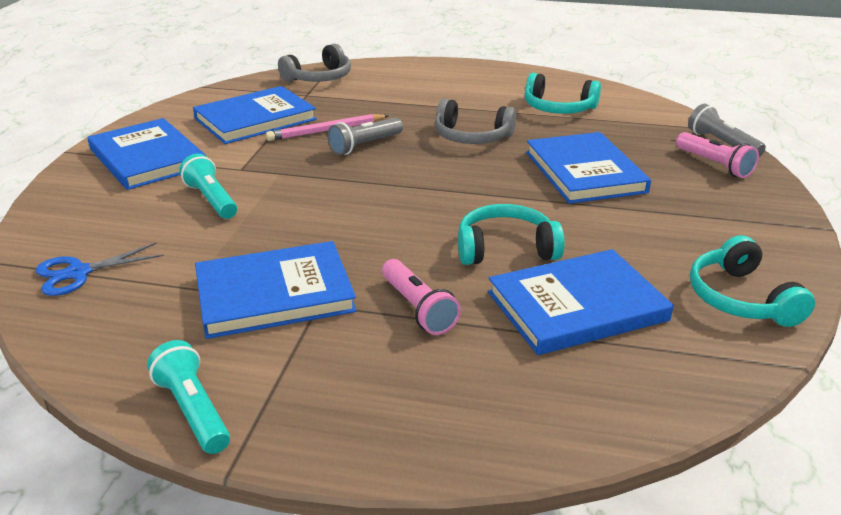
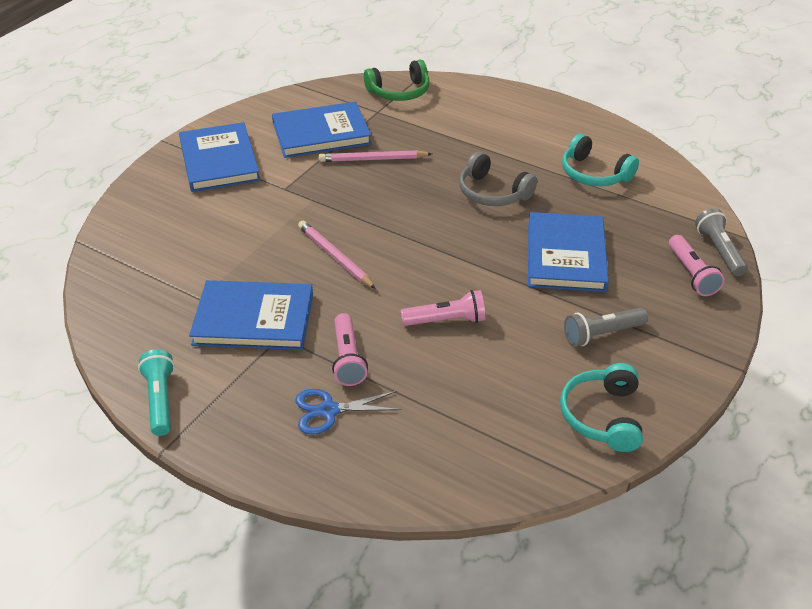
camera: 20 degrees right, 10 degrees up
blue scissors [36,243,164,296] -> blue scissors moved to [295,389,401,435]
turquoise flashlight [179,154,237,219] -> none
grey headphones [278,44,351,82] -> green headphones [364,59,430,101]
grey flashlight [327,118,403,155] -> grey flashlight moved to [564,308,648,347]
turquoise headphones [458,204,565,265] -> pink flashlight [401,290,486,326]
blue book [488,249,674,355] -> none
none -> pink pencil [298,221,376,289]

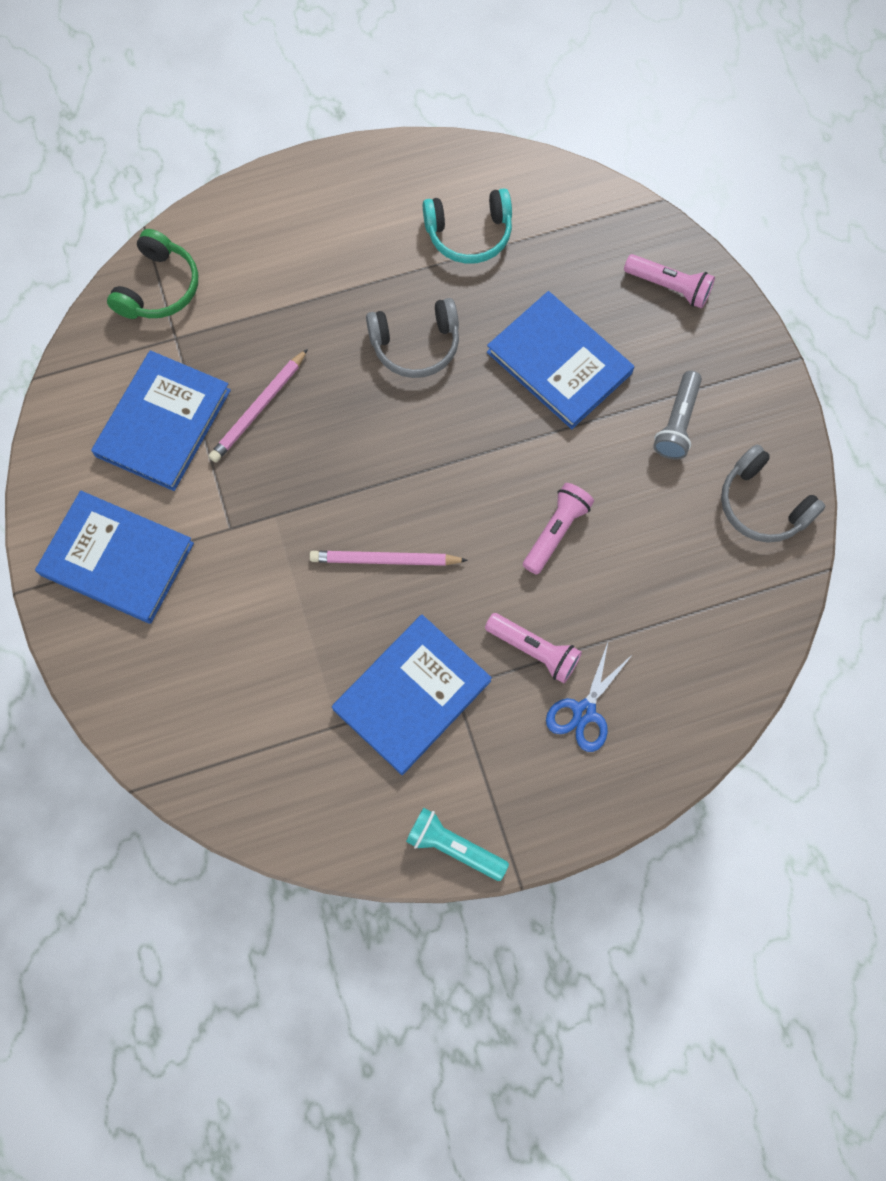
camera: 50 degrees left, 30 degrees up
turquoise headphones [560,363,643,452] -> grey headphones [721,445,825,543]
grey flashlight [695,208,747,276] -> none

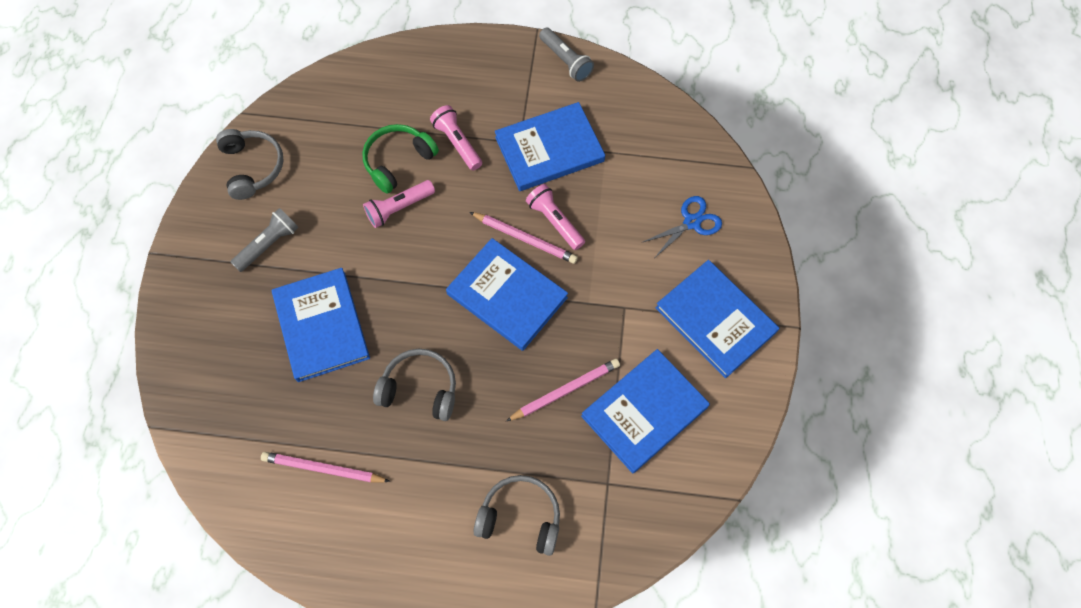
camera: 155 degrees left, 5 degrees down
green headphones [107,229,198,319] -> green headphones moved to [362,124,439,194]
turquoise flashlight [406,808,509,881] -> grey flashlight [539,28,594,82]
turquoise headphones [423,188,512,264] -> pink pencil [261,452,390,483]
blue scissors [546,643,633,752] -> blue scissors moved to [641,196,722,257]
pink flashlight [624,254,715,308] -> pink flashlight moved to [526,184,585,250]
none -> blue book [446,238,568,351]
none -> grey headphones [474,475,560,556]

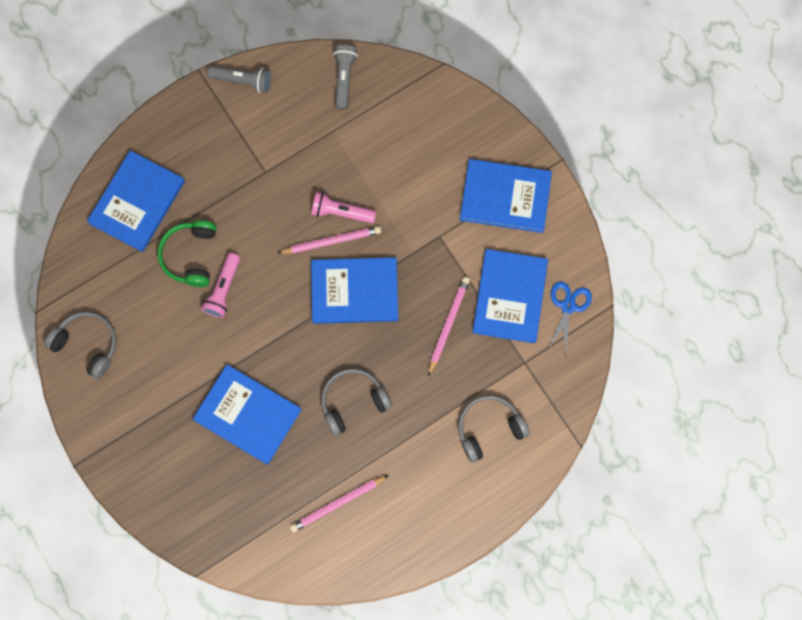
camera: 40 degrees left, 10 degrees up
grey flashlight [230,208,299,272] -> grey flashlight moved to [333,45,358,110]
pink flashlight [430,105,482,171] -> none
blue book [495,102,605,191] -> blue book moved to [87,150,185,252]
blue scissors [641,196,722,257] -> blue scissors moved to [547,281,592,357]

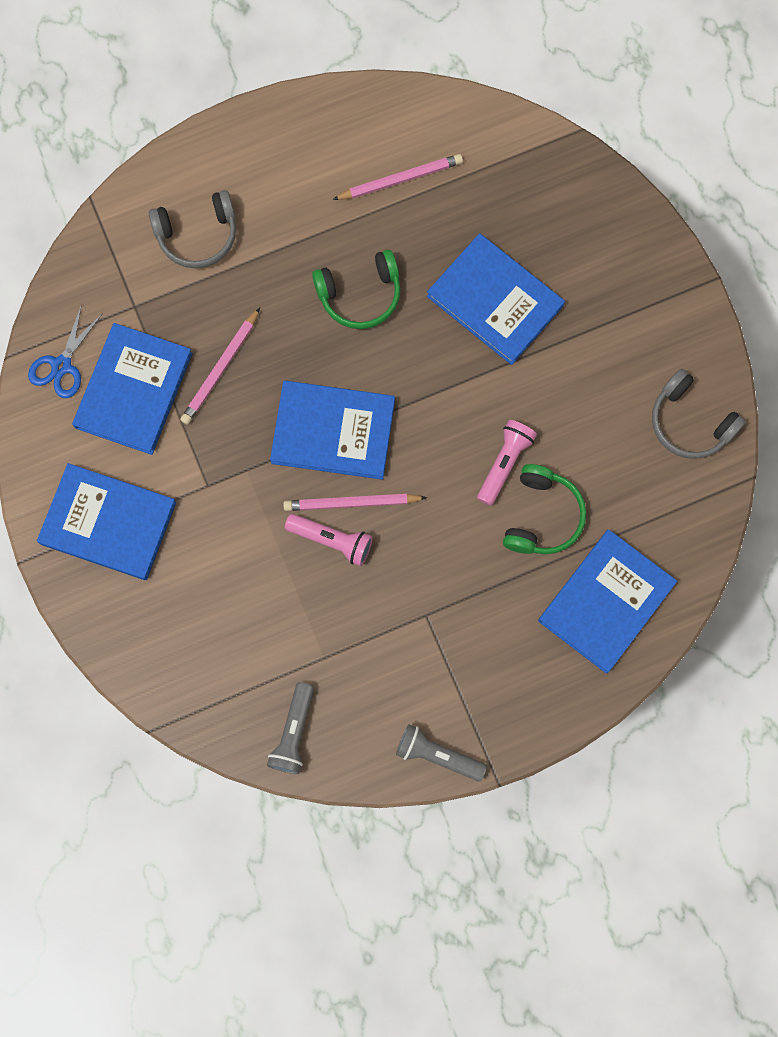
camera: 170 degrees left, 0 degrees up
grey headphones [321,368,392,436] -> green headphones [312,250,401,329]

